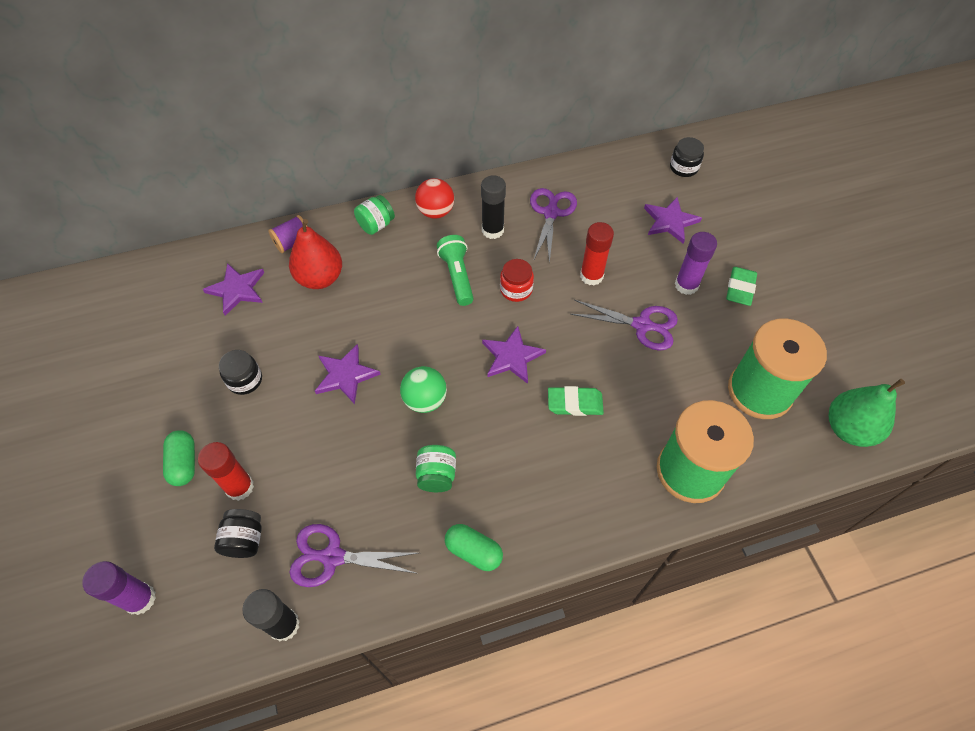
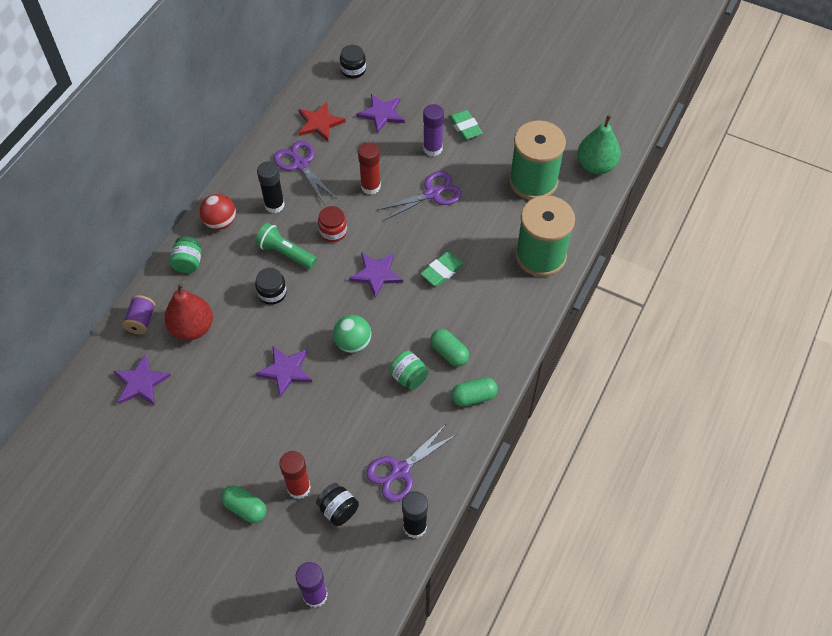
camera: 45 degrees left, 0 degrees up
black jar [219,350,262,395] -> black jar moved to [255,268,287,305]
none -> red star [299,102,346,141]
none -> green capsule [430,329,469,367]

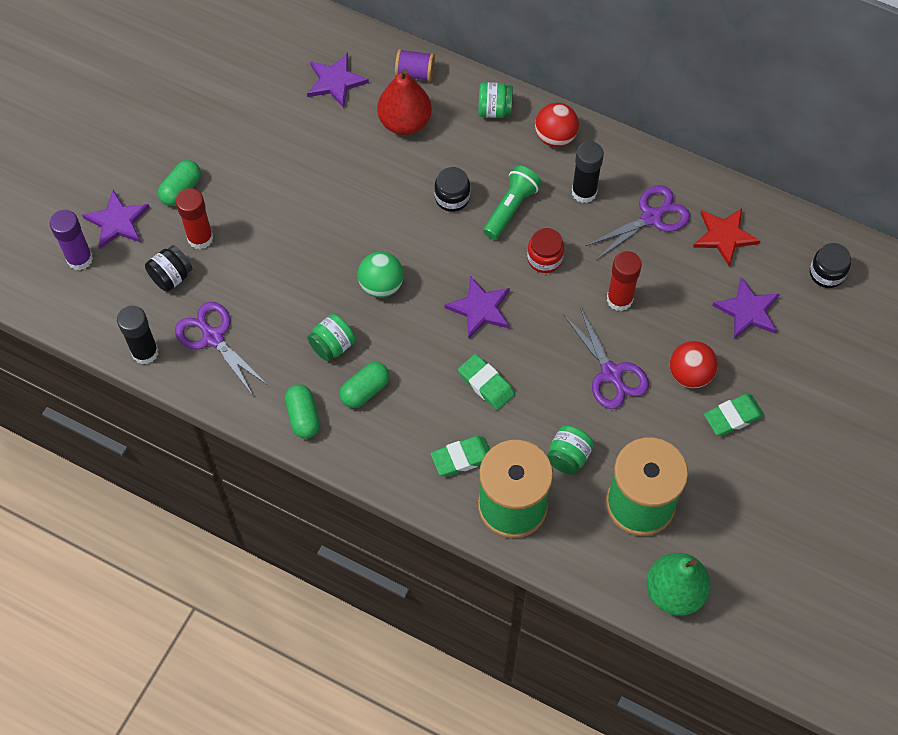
camera: 90 degrees right, 5 degrees up
purple star [255,346,312,398] -> purple star moved to [82,190,150,249]
purple glue stick [423,104,444,156] -> red ball [670,341,718,388]
none -> green eraser [431,436,490,477]
none -> green jar [547,425,594,475]

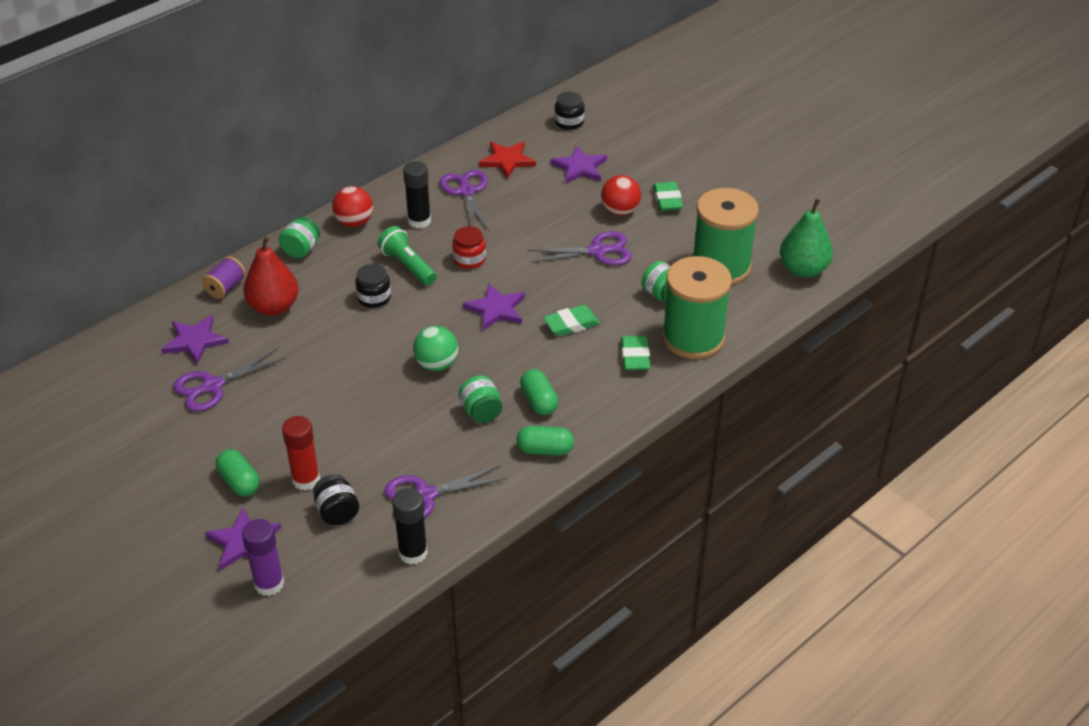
camera: 70 degrees left, 20 degrees down
red glue stick [607,251,642,311] -> none
none -> purple scissors [173,349,286,412]

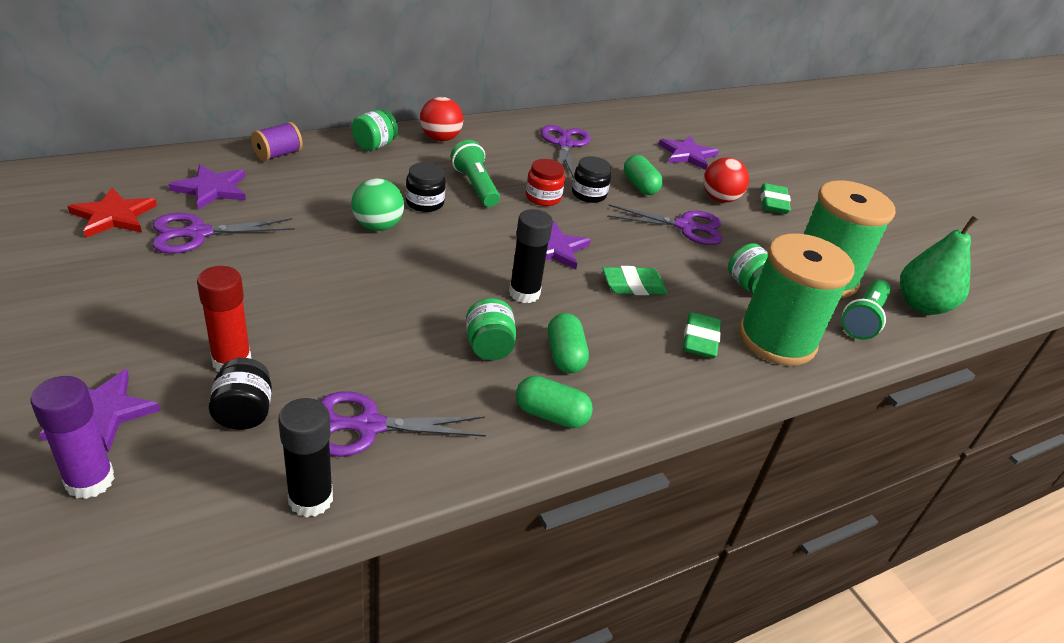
camera: 10 degrees right, 5 degrees down
green capsule [216,449,260,496] -> green capsule moved to [624,155,663,195]
red pear [244,236,299,316] -> none
black glue stick [403,161,431,228] -> black glue stick moved to [509,209,553,303]
green ball [413,326,458,371] -> green ball moved to [351,178,404,231]
red star [479,141,536,179] -> red star moved to [67,188,157,238]
black jar [555,91,585,130] -> black jar moved to [572,156,611,203]
none -> green flashlight [841,280,891,340]

